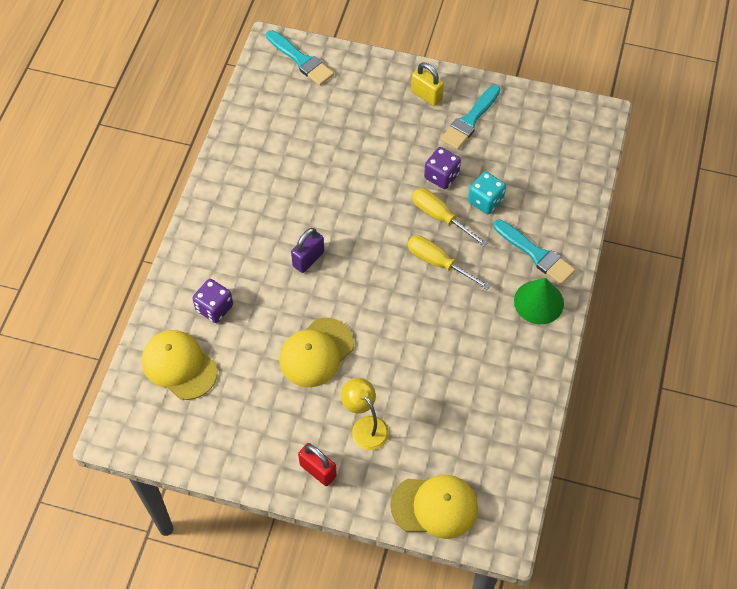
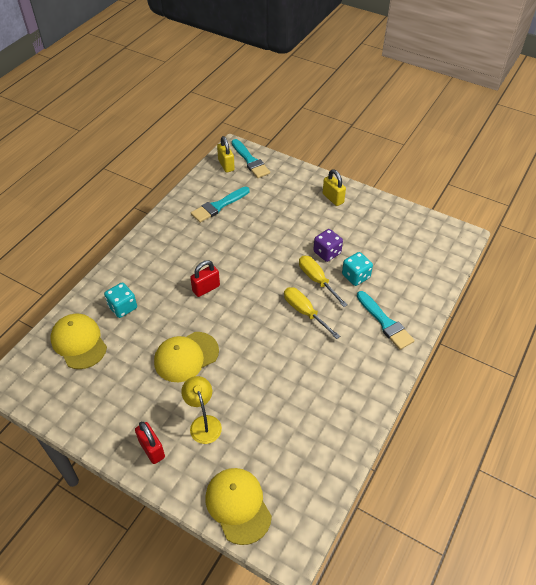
camera: 15 degrees right, 10 degrees down
purple dice [192,279,233,323] -> turquoise dice [104,282,137,318]
purple padlock [291,228,324,273] -> red padlock [190,260,220,297]
yellow cap [390,475,478,539] -> yellow cap turned 135 degrees counterclockwise [205,468,272,545]
turquoise brush [441,85,500,150] -> turquoise brush moved to [191,187,250,223]
green cone [514,278,564,324] -> none
none -> yellow padlock [217,136,235,173]

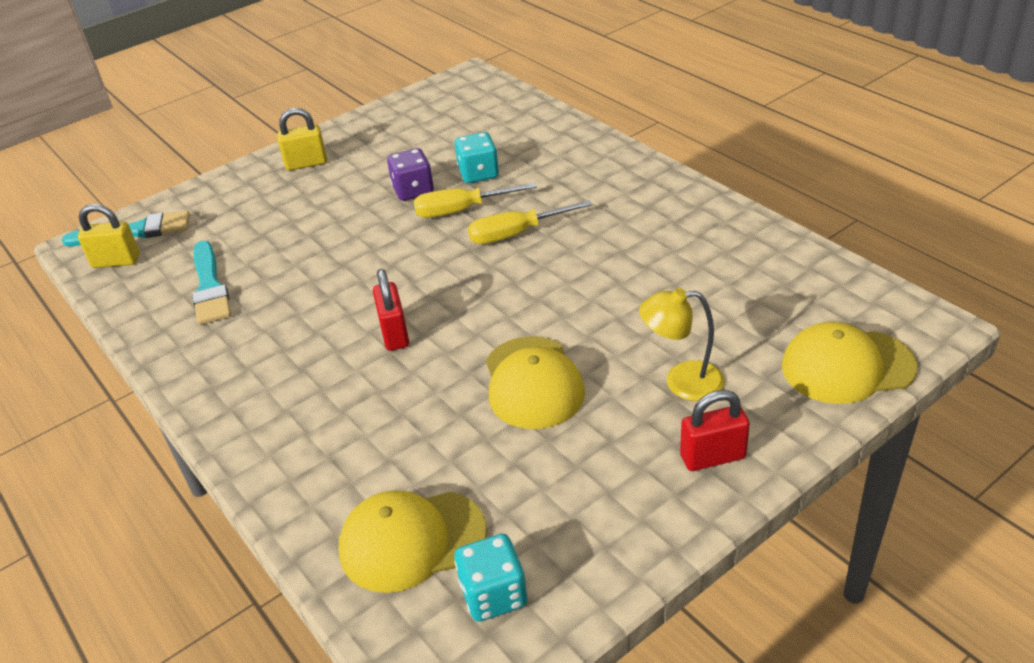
camera: 65 degrees left, 10 degrees down
turquoise dice [104,282,137,318] -> turquoise dice moved to [454,534,527,622]
turquoise brush [357,291,414,350] -> none

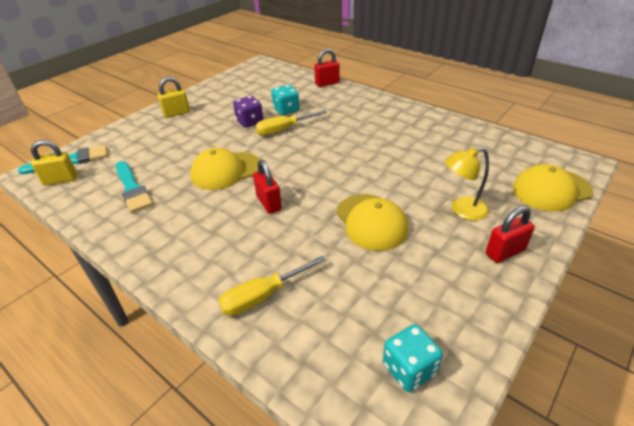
camera: 15 degrees left, 0 degrees up
yellow cap [339,490,487,593] -> yellow cap moved to [190,148,260,190]
yellow screwdriver [468,200,592,244] -> yellow screwdriver moved to [218,256,326,316]
none -> red padlock [314,49,340,87]

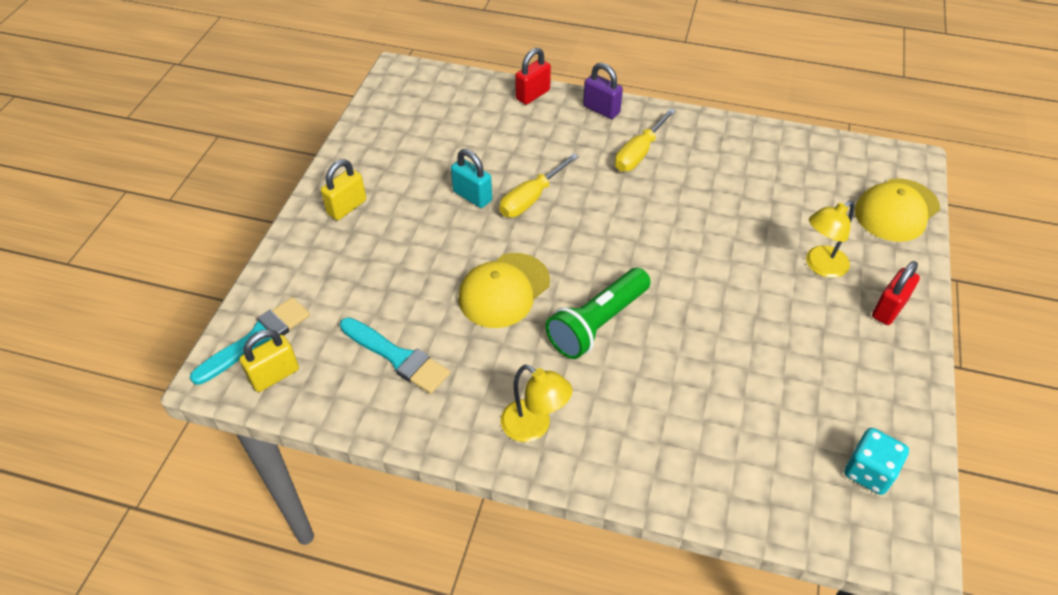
camera: 25 degrees left, 10 degrees up
yellow screwdriver [218,256,326,316] -> yellow screwdriver moved to [615,108,676,172]
purple dice [233,96,263,128] -> turquoise padlock [451,149,492,208]
red padlock [253,159,282,214] -> green flashlight [545,268,651,359]
turquoise dice [271,85,299,115] -> none
yellow cap [336,194,408,251] -> none
none -> yellow lamp [501,365,572,442]
none -> purple padlock [583,63,623,119]

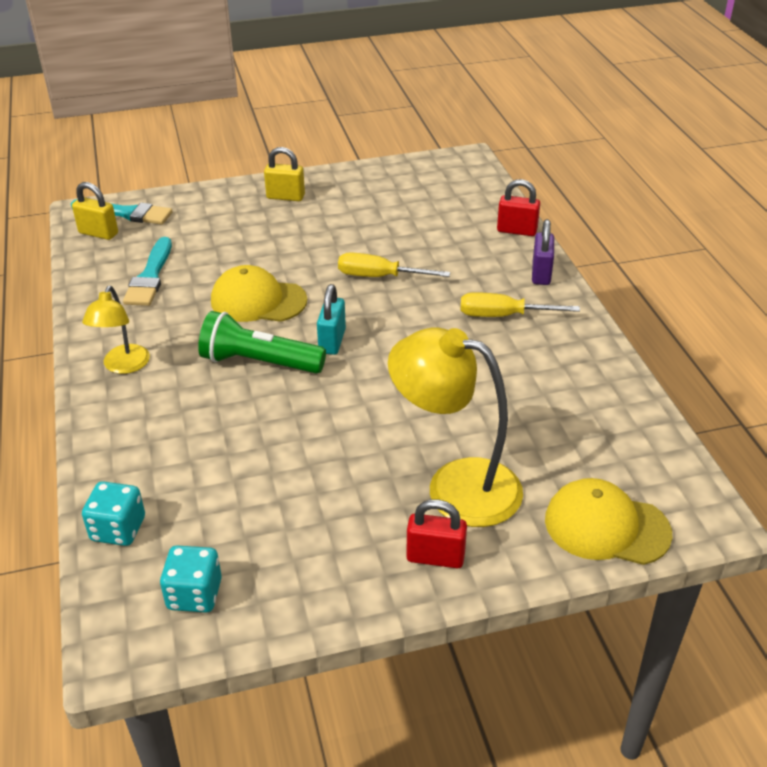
camera: 60 degrees right, 10 degrees down
turquoise padlock [451,149,492,208] -> turquoise padlock moved to [317,284,346,355]
yellow lamp [806,201,854,278] -> yellow lamp [388,327,523,527], size x1.77
none -> turquoise dice [82,481,145,546]

